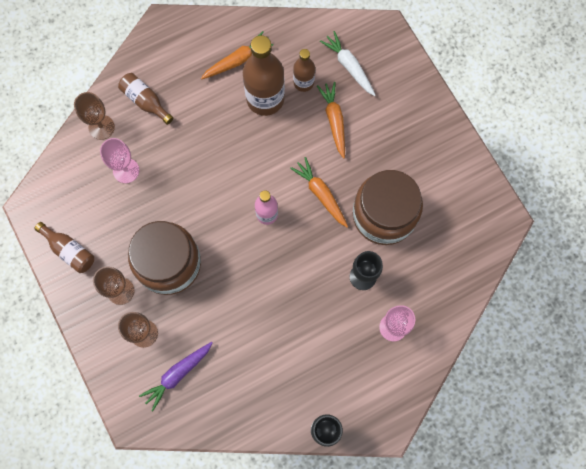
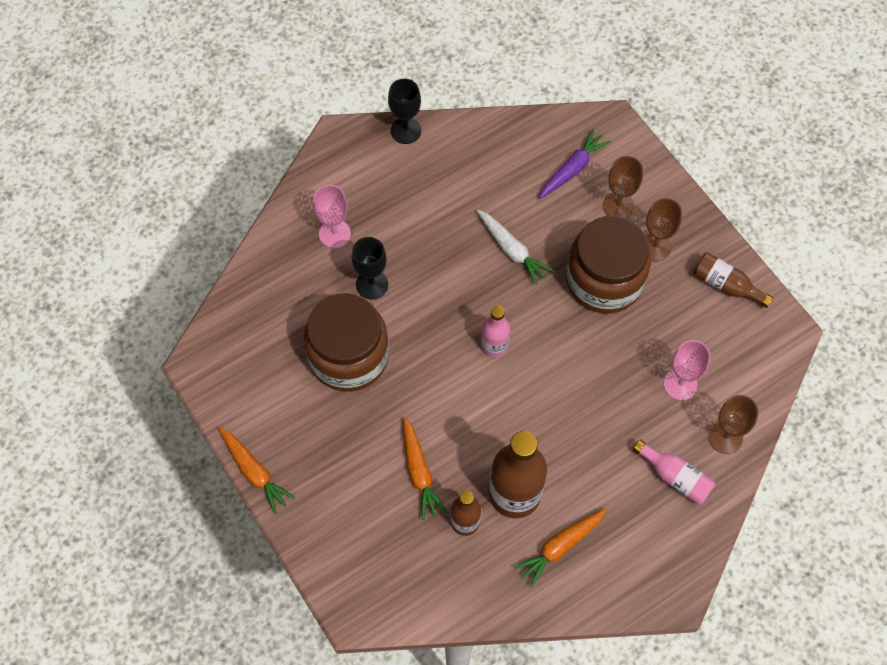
camera: 175 degrees right, 10 degrees down
brown bottle [118,73,174,125] -> pink bottle [633,440,715,505]
orange carrot [290,157,348,227] -> orange carrot moved to [218,427,296,514]
white carrot [320,31,376,96] -> white carrot moved to [477,210,554,285]

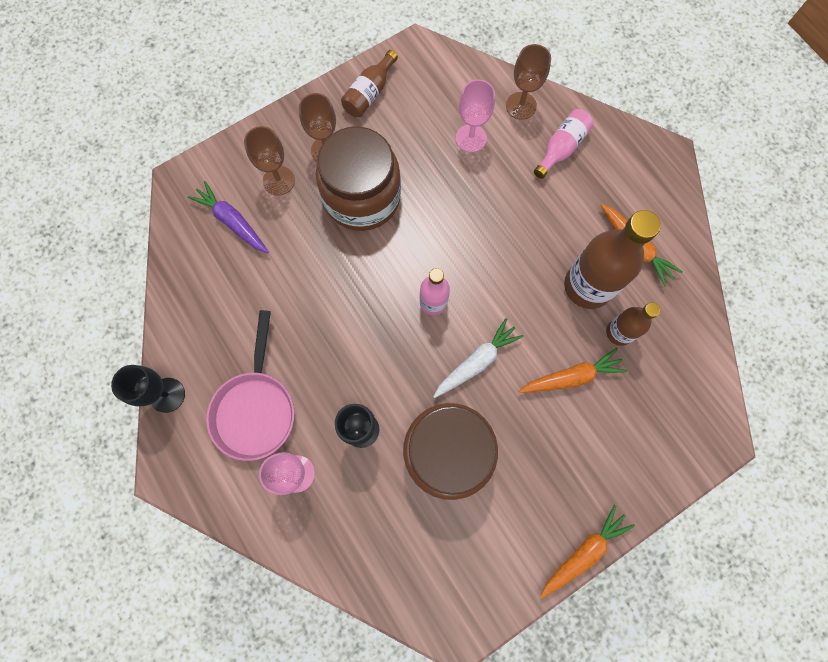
camera: 90 degrees left, 10 degrees up
white carrot [477,210,554,285] -> white carrot moved to [433,318,524,398]
none -> pink pan [206,310,295,461]

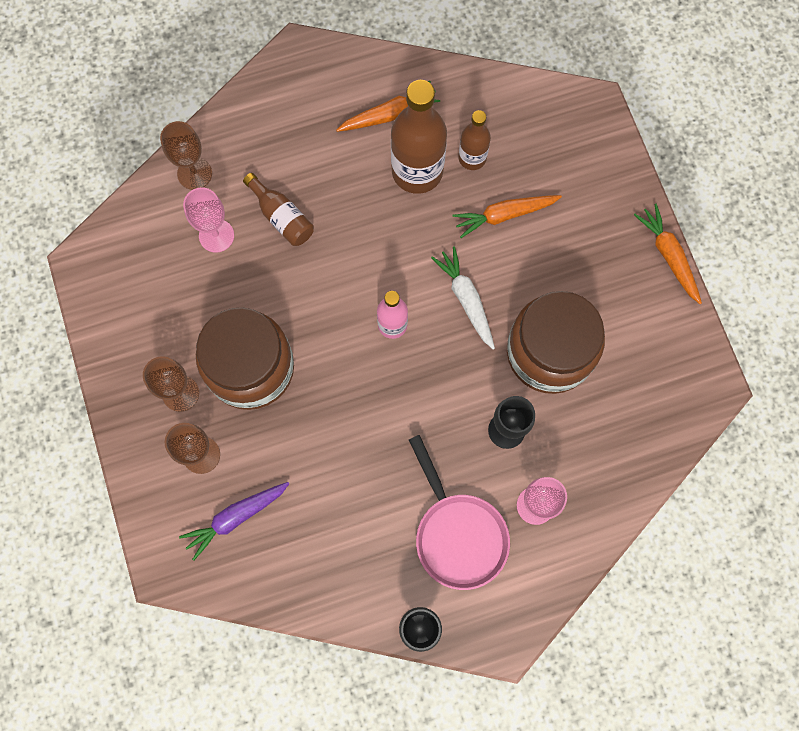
camera: 75 degrees left, 0 degrees up
pink pan [206,310,295,461] -> pink pan turned 45 degrees clockwise [409,435,510,590]
brown bottle [341,50,398,117] -> brown bottle moved to [243,173,314,246]
orange carrot [519,348,627,393] -> orange carrot turned 105 degrees counterclockwise [453,195,562,238]
pink bottle [534,109,594,179] -> none

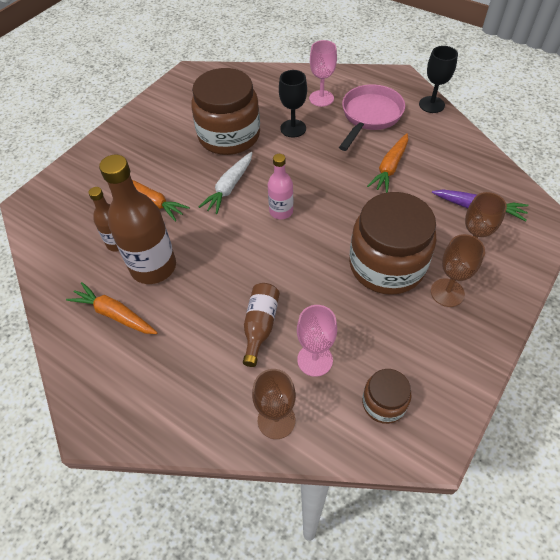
camera: 125 degrees left, 20 degrees down
orange carrot [634,204,702,304] -> orange carrot moved to [367,133,408,193]
none -> brown jar [362,369,412,424]

